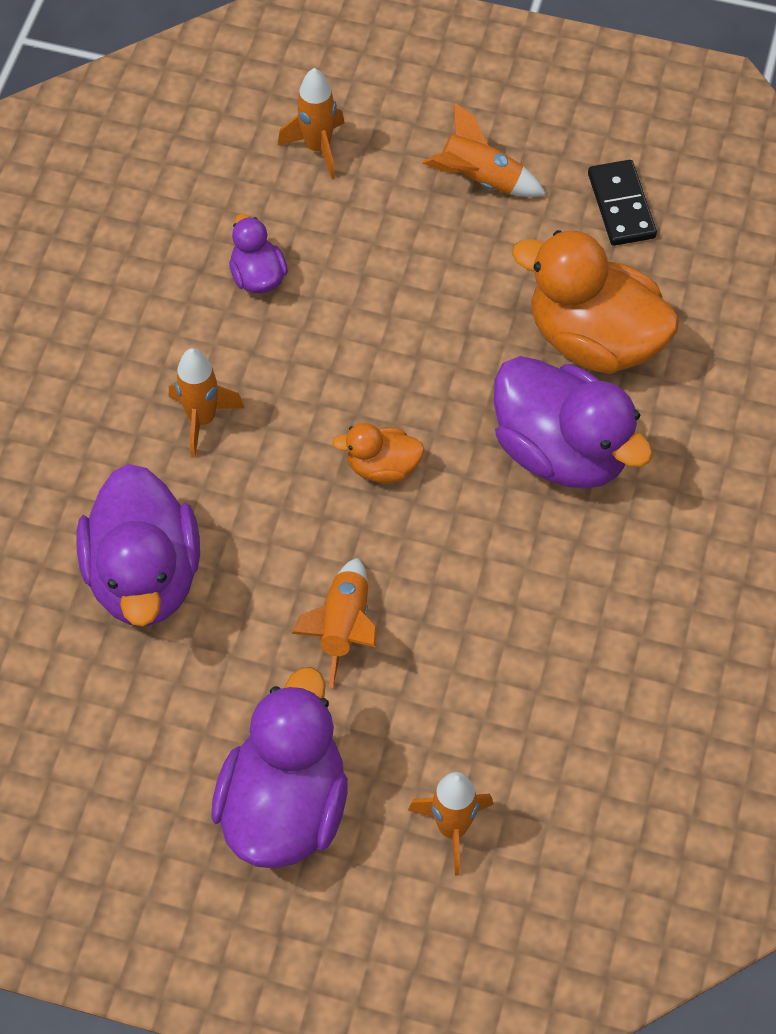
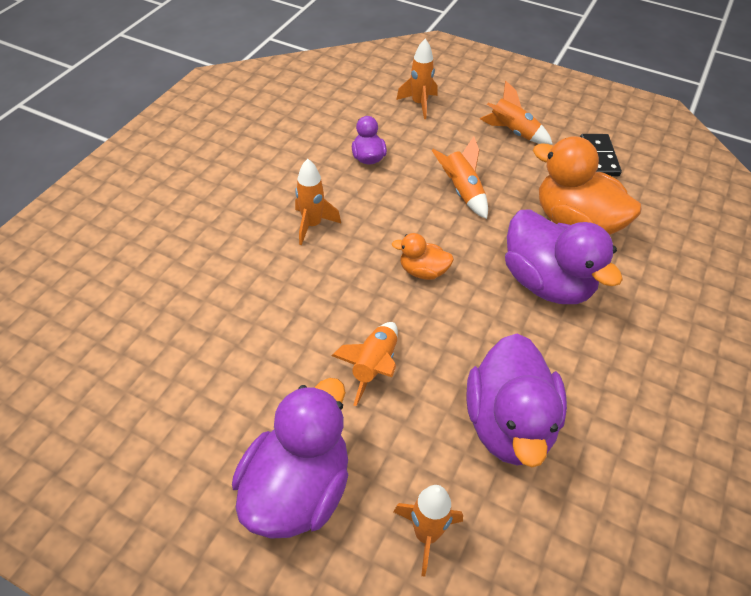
camera: 10 degrees right, 10 degrees down
purple duck [77,464,200,626] -> purple duck moved to [466,333,567,467]
none -> orange rocket [432,137,488,219]

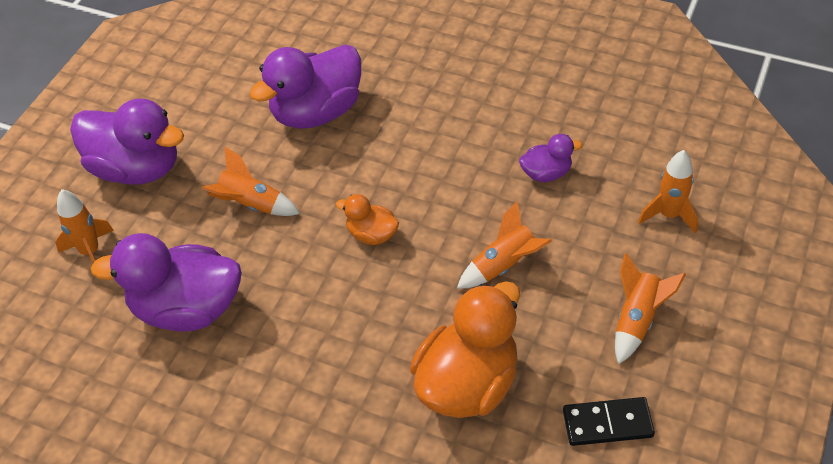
camera: 90 degrees right, 0 degrees up
orange rocket [295,159,341,245] -> none
orange duck [392,233,454,280] -> orange duck turned 75 degrees counterclockwise [336,194,399,245]
purple duck [505,209,623,304] -> purple duck moved to [249,44,361,129]

